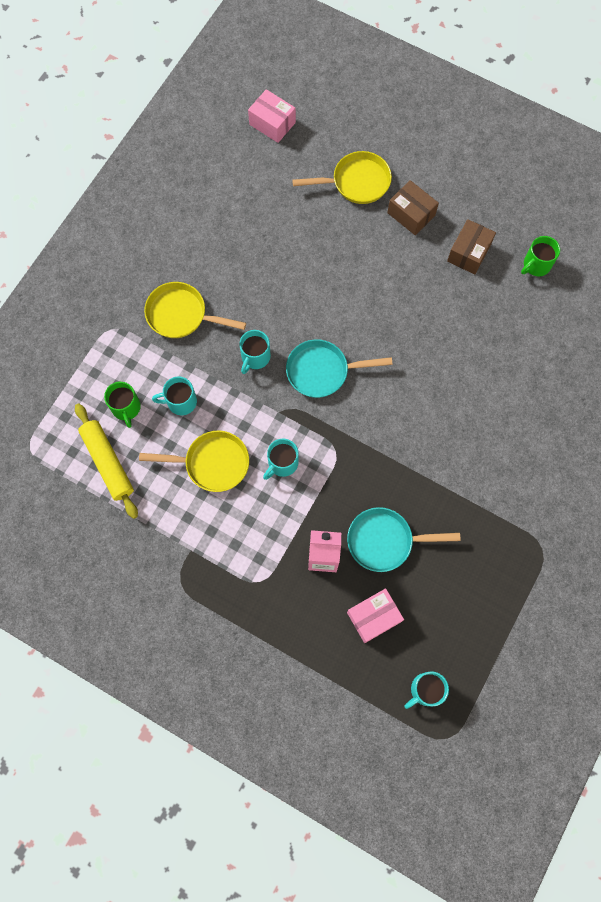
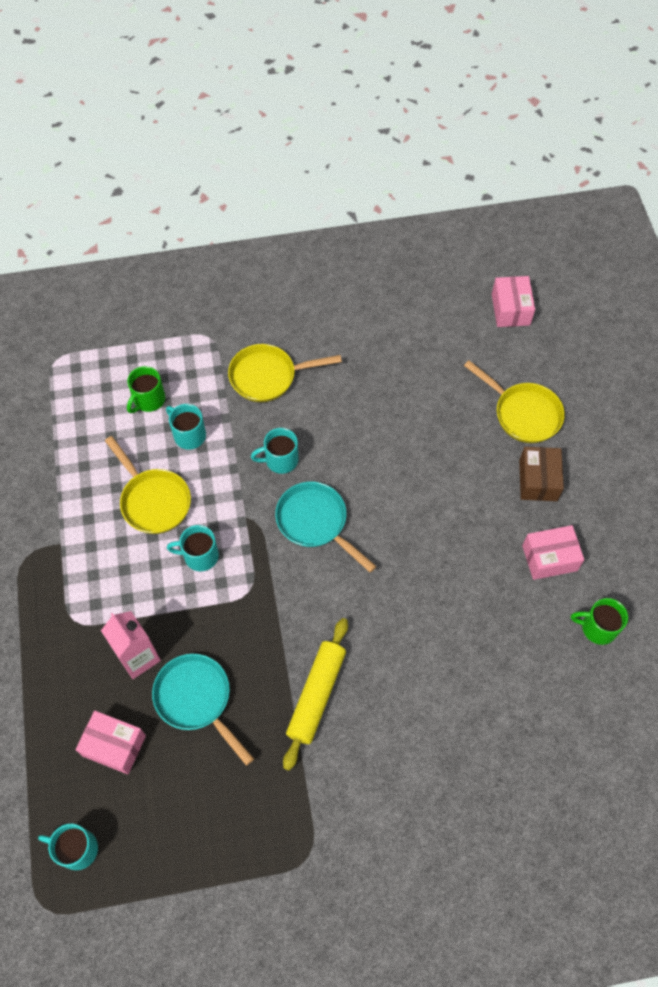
camera: 50 degrees right, 10 degrees down
yellow rolling pin [75,403,138,519] -> yellow rolling pin moved to [283,618,348,771]
yellow pan [144,282,246,338] -> yellow pan turned 75 degrees counterclockwise [228,344,342,402]
brown box [447,219,496,274] -> pink box [522,525,584,580]

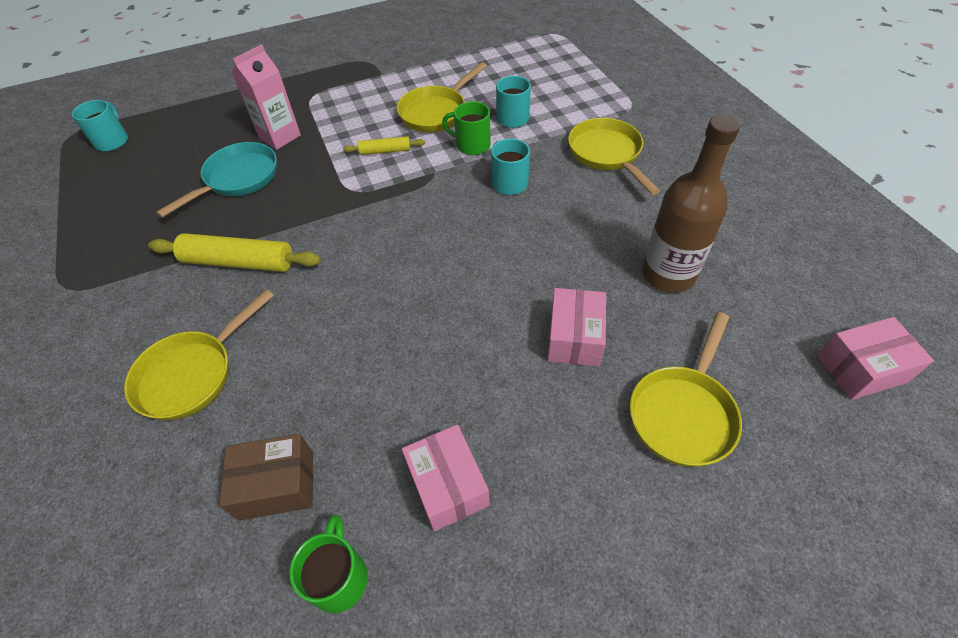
camera: 80 degrees right, 10 degrees down
pink box [75,711,146,774] -> pink box moved to [547,288,606,367]
green mug [127,366,165,413] -> green mug moved to [442,101,490,155]
turquoise mug [167,525,219,571] -> yellow rolling pin [343,136,425,155]
turquoise pan [275,482,376,573] -> none
brown box [519,447,564,501] -> brown box moved to [219,434,313,521]
none -> yellow pan [124,289,274,421]
none -> brown bottle [642,115,740,293]

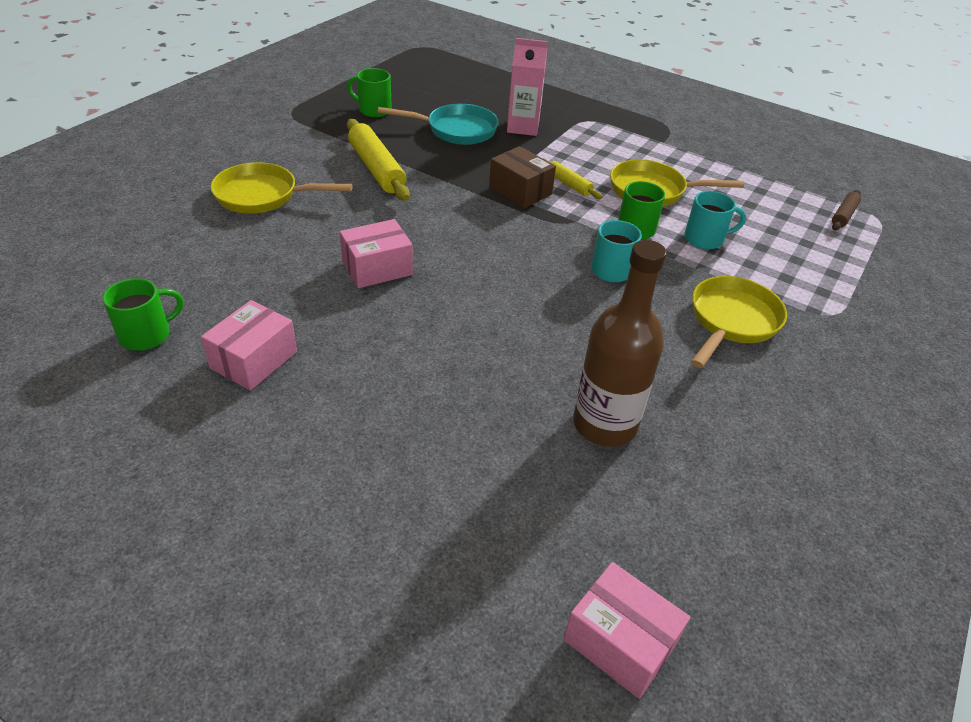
camera: 50 degrees right, 10 degrees down
turquoise mug [72,100,128,152] -> none
brown box [219,434,313,521] -> brown box moved to [489,146,556,208]
pink box [547,288,606,367] -> pink box moved to [340,219,413,288]
yellow pan [630,312,742,467] -> none
none -> green mug [347,68,392,117]
none -> brown rolling pin [832,190,861,231]

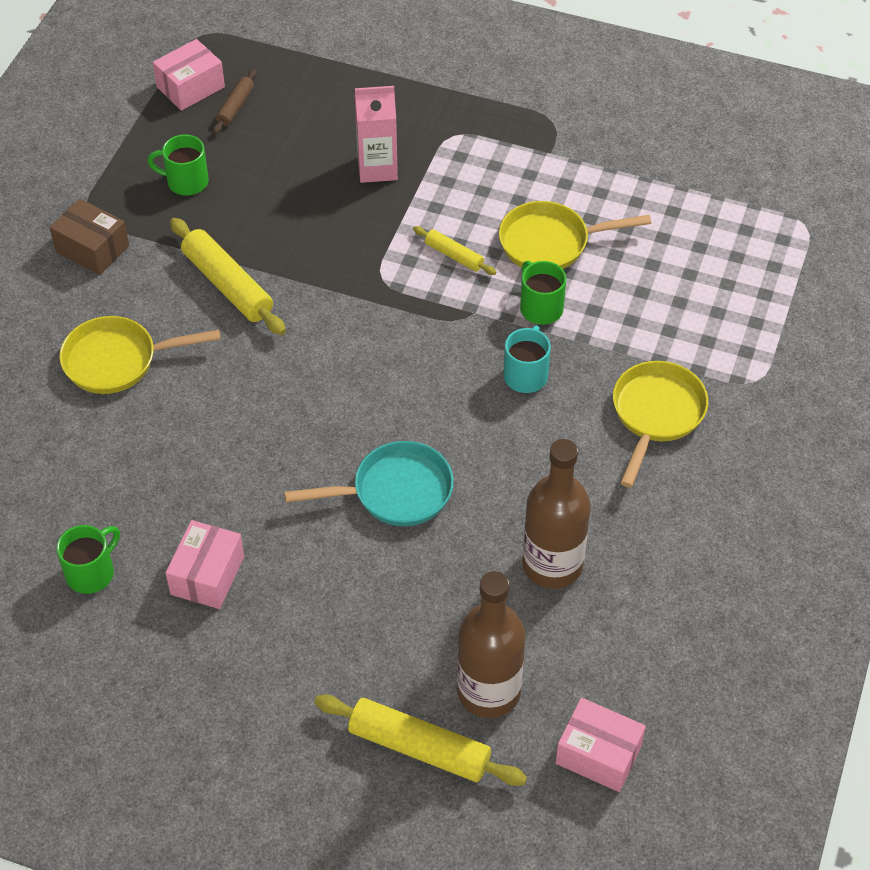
camera: 10 degrees left, 10 degrees up
pink box [340,219,413,288] -> pink box moved to [153,39,225,111]
turquoise pan [378,104,499,145] -> turquoise pan moved to [284,441,454,526]
brown box [489,146,556,208] -> brown box moved to [49,198,129,275]
turquoise mug [684,191,746,249] -> none
brown rolling pin [832,190,861,231] -> brown rolling pin moved to [213,69,256,134]
none -> yellow rolling pin [314,695,527,786]
none -> brown bottle [457,571,525,718]

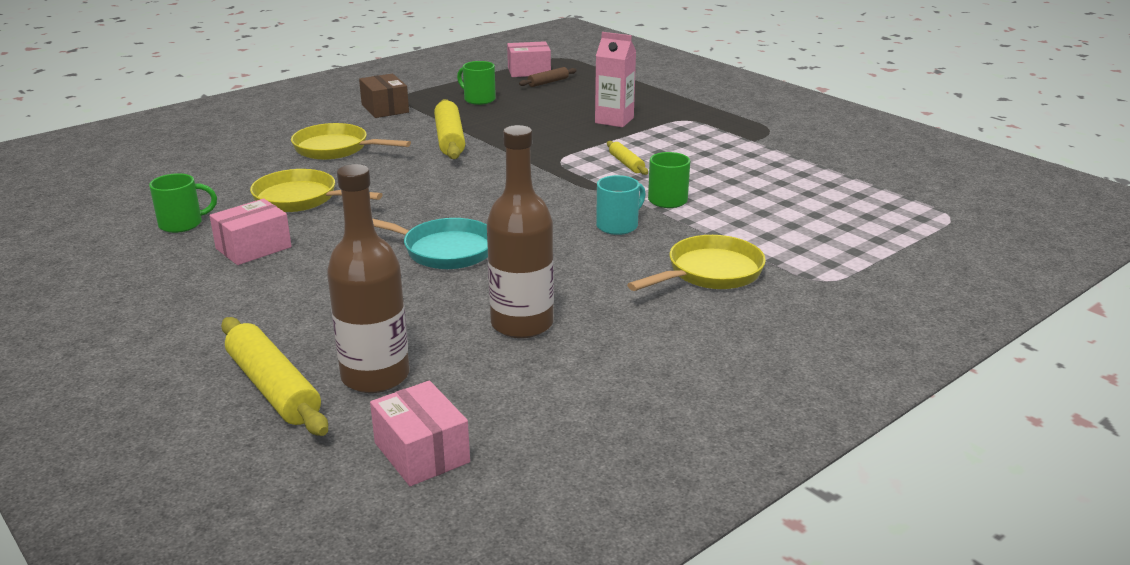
camera: 30 degrees right, 25 degrees down
yellow pan [499,201,651,269] -> yellow pan moved to [250,169,383,212]

